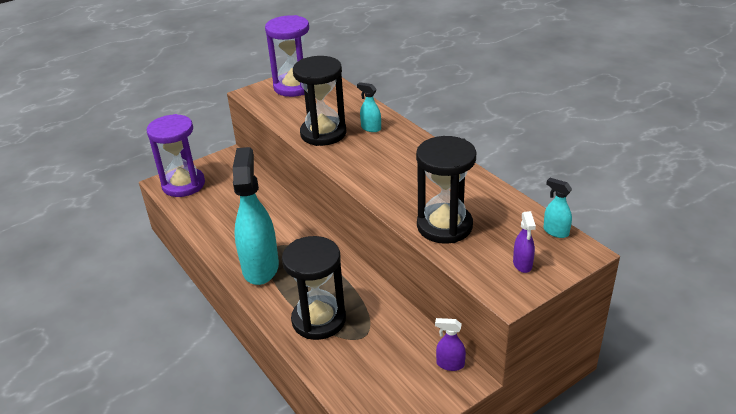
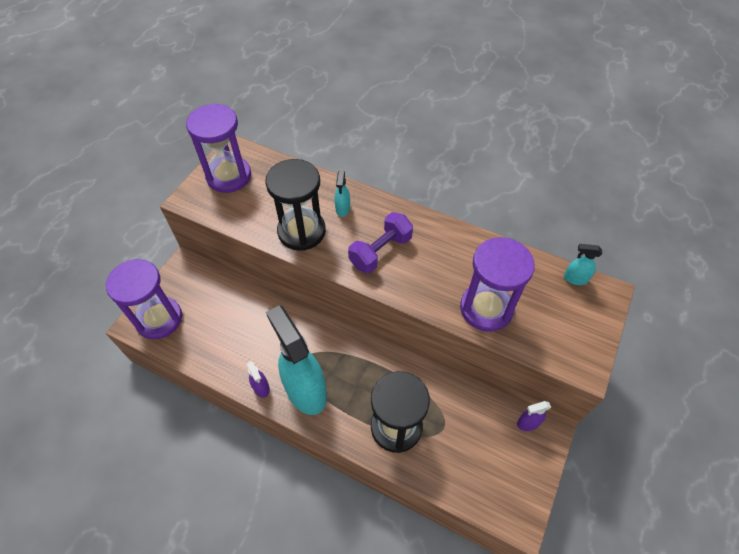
camera: 30 degrees left, 20 degrees up
turquoise spray bottle [357,82,381,132] -> turquoise spray bottle turned 90 degrees counterclockwise [335,171,350,217]
black hourglass [416,136,476,244] -> purple hourglass [460,237,535,332]
purple spray bottle [513,211,536,273] -> purple spray bottle moved to [246,361,270,398]
none -> purple dumbbell [348,212,413,273]

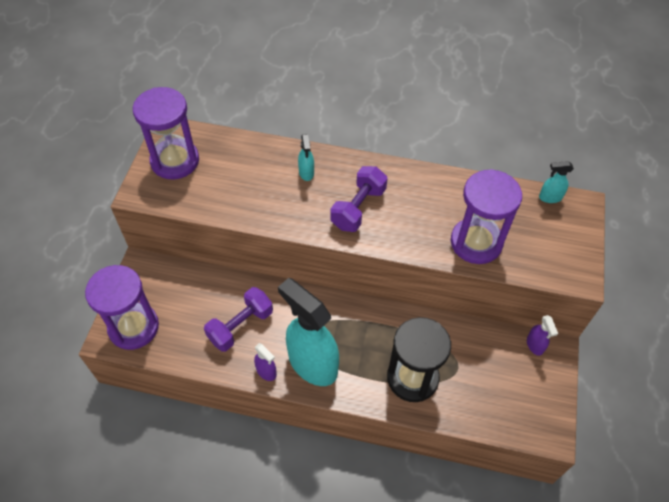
camera: 15 degrees left, 0 degrees up
black hourglass [265,159,326,251] -> none
purple spray bottle [517,401,551,431] -> purple spray bottle turned 75 degrees counterclockwise [527,315,558,356]
none -> purple dumbbell [204,287,273,352]

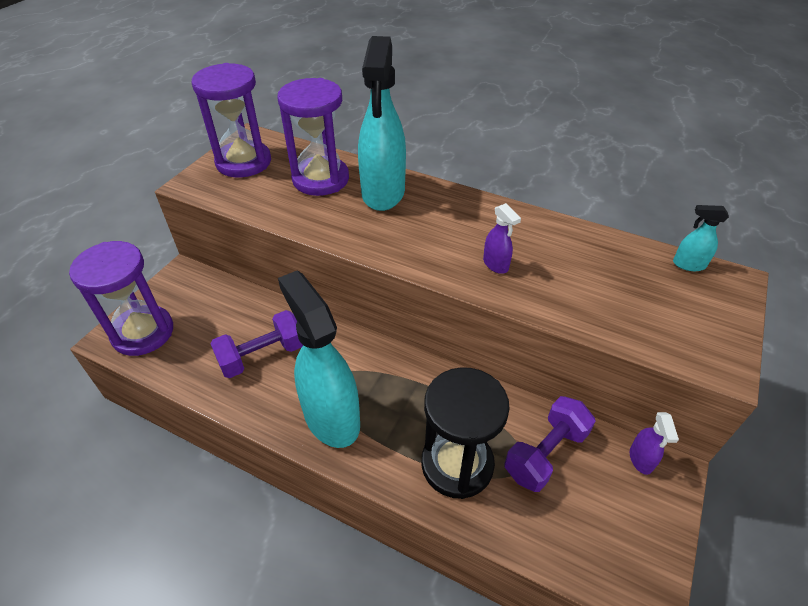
camera: 15 degrees right, 10 degrees down
purple spray bottle [254,343,277,381] -> purple spray bottle moved to [483,203,521,274]
turquoise spray bottle [298,134,314,181] -> turquoise spray bottle [358,36,406,211], size x2.38
purple dumbbell [330,166,388,232] -> purple dumbbell moved to [505,396,596,492]
purple hourglass [451,169,522,264] -> purple hourglass moved to [277,78,349,196]

